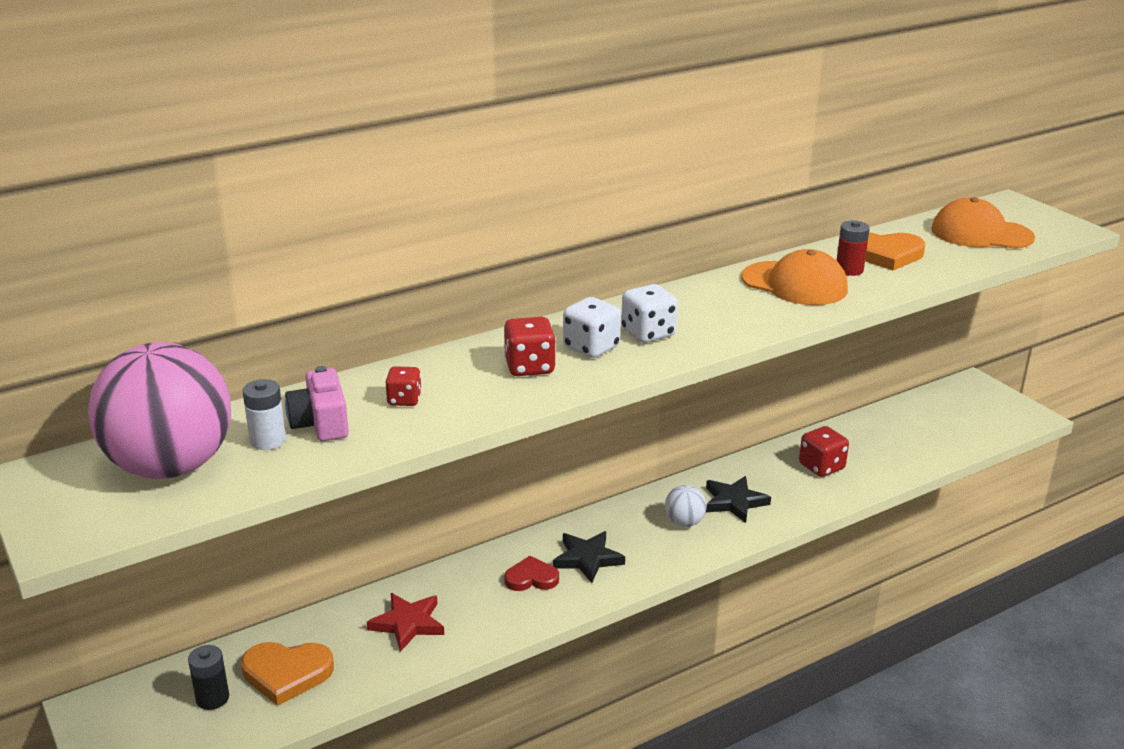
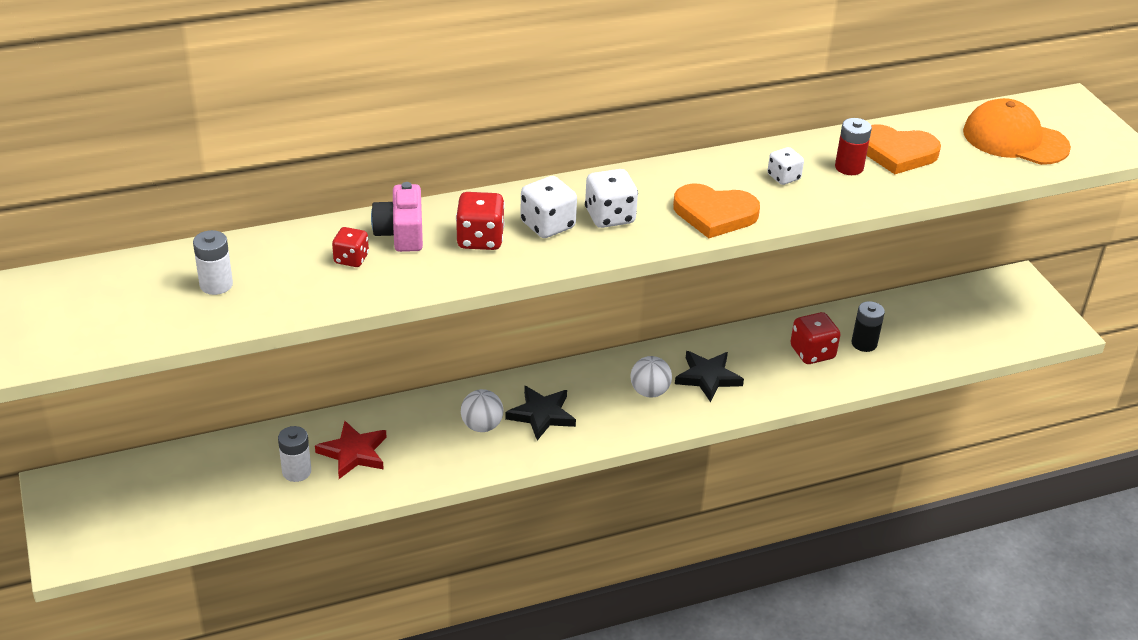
camera: 10 degrees right, 10 degrees up
pink ball [88,342,231,479] -> none
black battery [188,645,229,710] -> black battery moved to [852,301,885,352]
orange heart [241,642,334,706] -> orange heart moved to [673,184,760,238]
pink camera [285,366,349,441] -> pink camera moved to [371,182,423,252]
red heart [504,556,559,591] -> white ball [461,389,503,432]
orange cap [741,249,848,305] -> white dice [767,147,804,185]
none -> white battery [278,426,311,482]

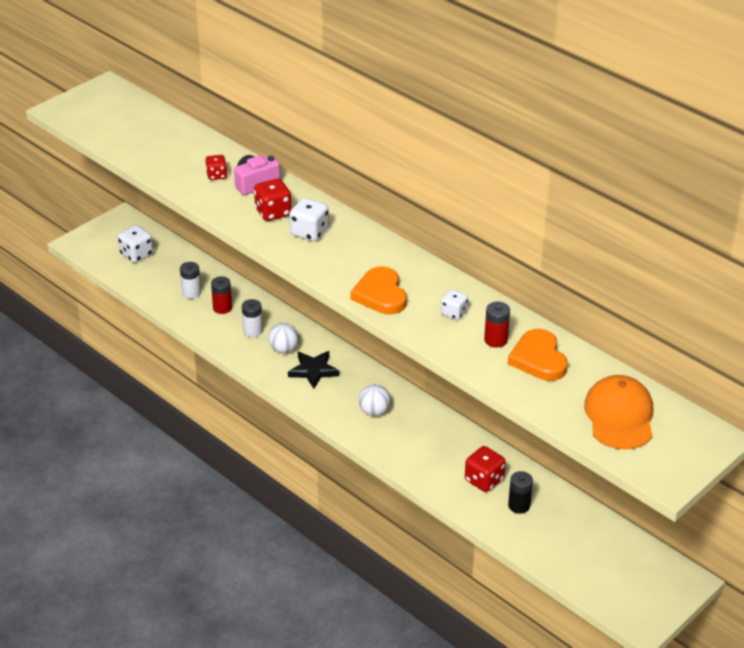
camera: 65 degrees right, 0 degrees up
white battery [193,230,233,295] -> white battery moved to [242,299,263,337]
red star [315,421,387,479] -> red battery [211,276,232,314]
white dice [585,169,638,228] -> white dice moved to [118,225,153,263]
black star [675,351,744,402] -> none

